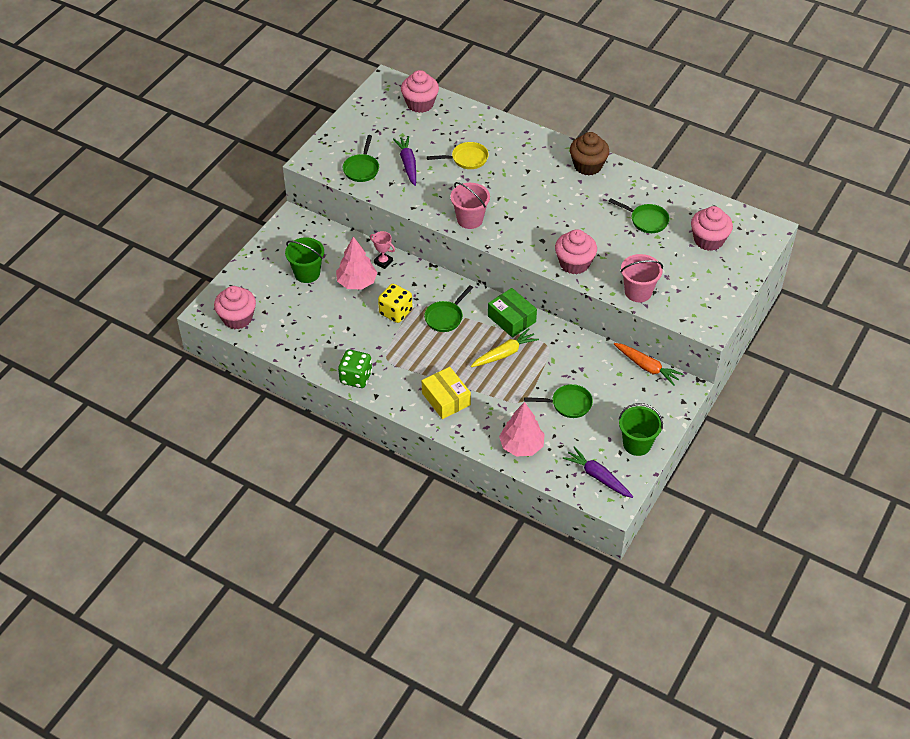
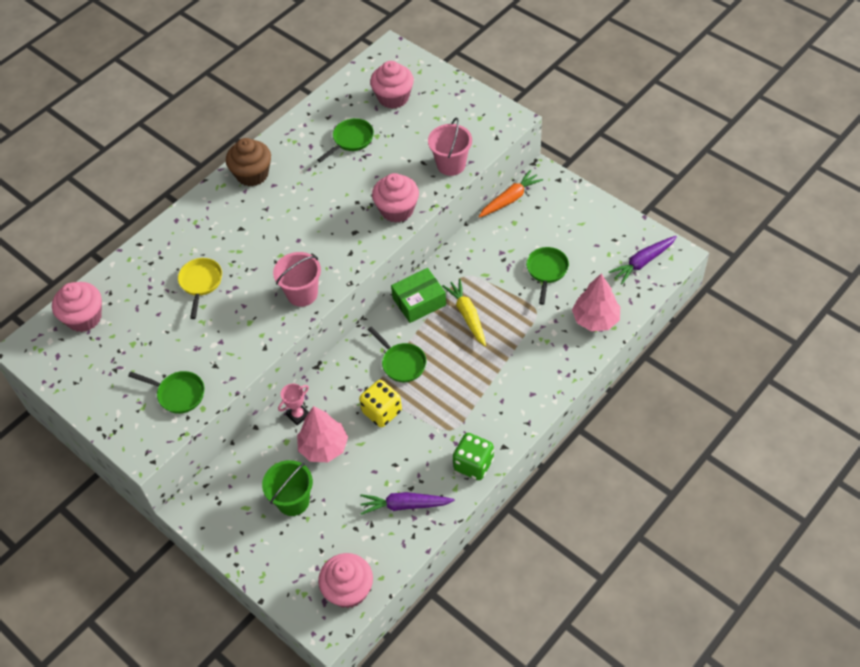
camera: 75 degrees left, 5 degrees up
purple carrot [393,136,416,186] -> purple carrot moved to [360,492,455,515]
yellow box [422,367,471,419] -> none
green bucket [619,403,663,456] -> none

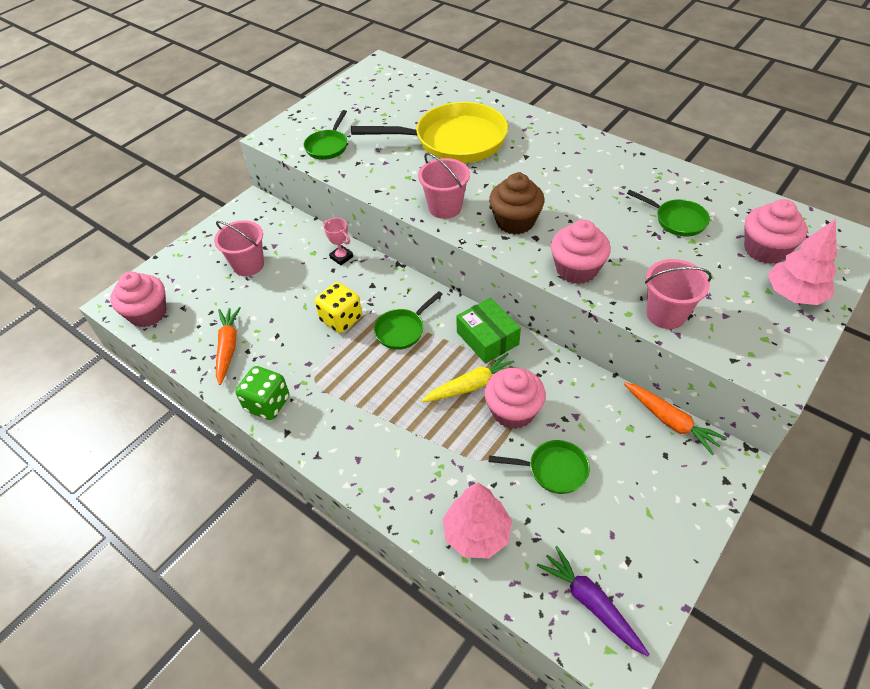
camera: 85 degrees right, 5 degrees down
pink cupcake [52,282,102,332] -> pink cupcake moved to [484,368,546,429]
yellow pan [178,258,222,319] -> yellow pan [351,102,508,163], size x2.07
brown cupcake [226,138,271,187] -> brown cupcake moved to [489,173,545,235]
green bucket [262,460,313,516] -> pink bucket [214,220,264,276]
pink tree [297,406,348,462] -> pink tree moved to [768,219,837,305]
purple carrot [360,492,455,515] -> orange carrot [216,307,241,385]

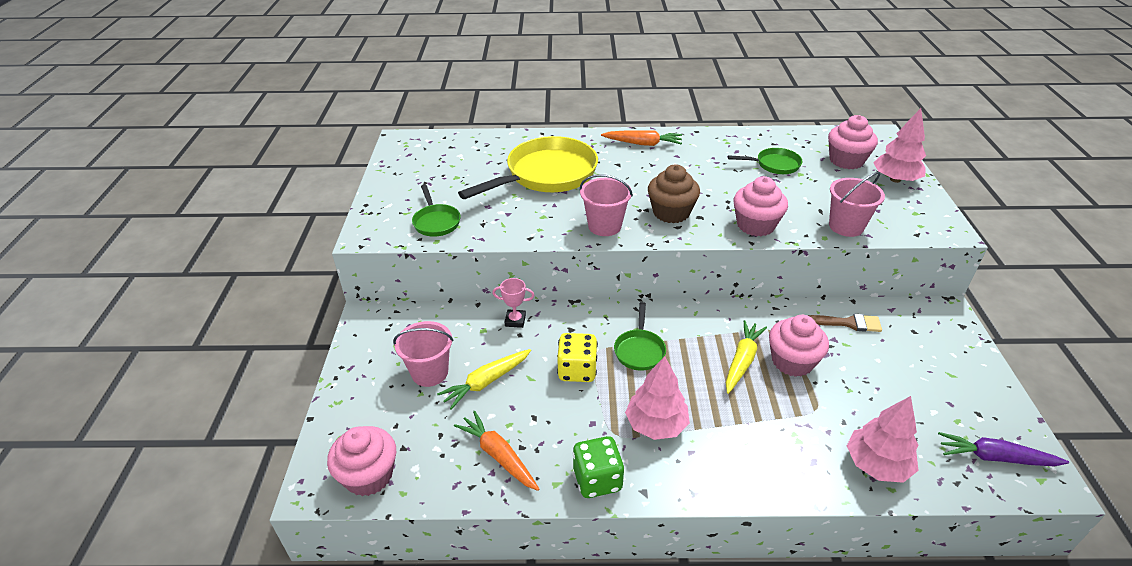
camera: 40 degrees left, 10 degrees down
green box [456,297,521,364] -> none
green pan [489,440,590,494] -> none
orange carrot [624,382,727,455] -> orange carrot moved to [601,130,682,146]
none -> yellow carrot [437,349,531,410]
none -> pink tree [625,356,690,440]
none -> brown brush [808,314,882,332]

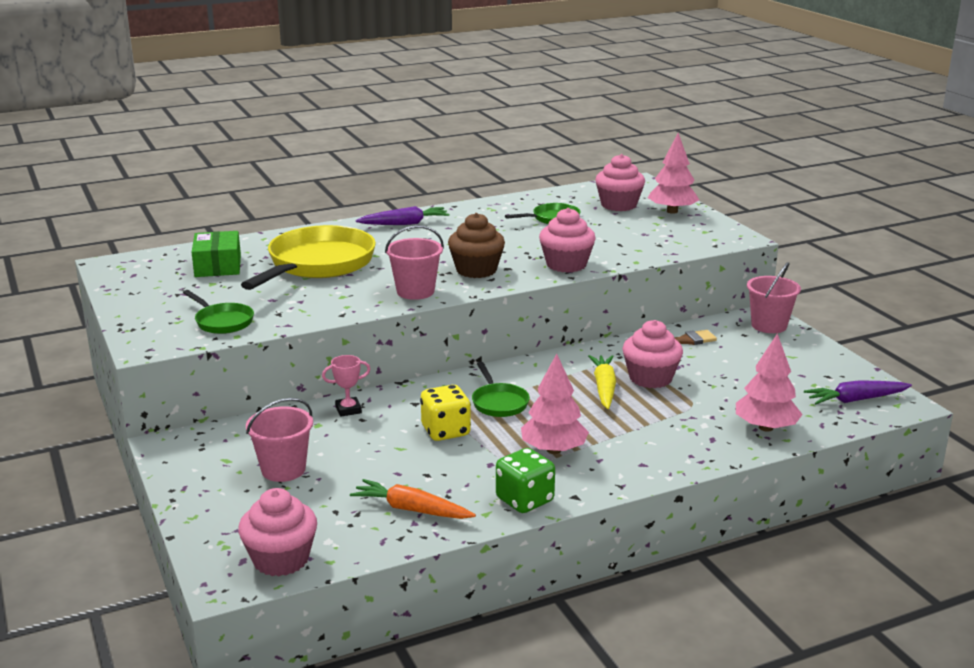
camera: 25 degrees left, 15 degrees down
yellow carrot [437,349,531,410] -> none
orange carrot [601,130,682,146] -> purple carrot [356,206,449,225]
pink bucket [829,172,885,237] -> pink bucket moved to [747,262,801,333]
none -> green box [192,231,241,277]

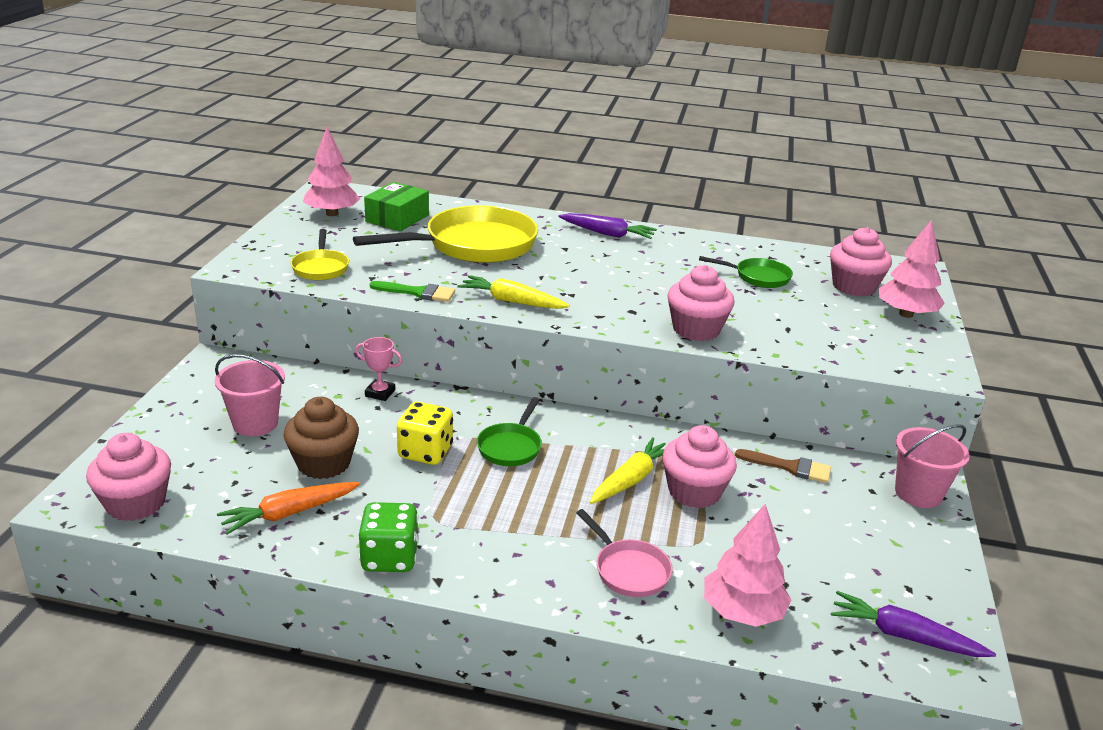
camera: 35 degrees right, 5 degrees up
green pan [183,290,254,334] -> yellow pan [291,229,349,280]
orange carrot [350,479,476,519] -> orange carrot turned 90 degrees counterclockwise [217,482,360,534]
pink bucket [385,225,444,300] -> yellow carrot [458,275,570,309]
brown cupcake [448,213,505,278] -> brown cupcake moved to [283,397,359,479]
pink tree [521,354,589,454] -> pink tree moved to [303,127,360,216]
none -> green brush [370,281,455,302]
none -> pink pan [576,509,673,597]

